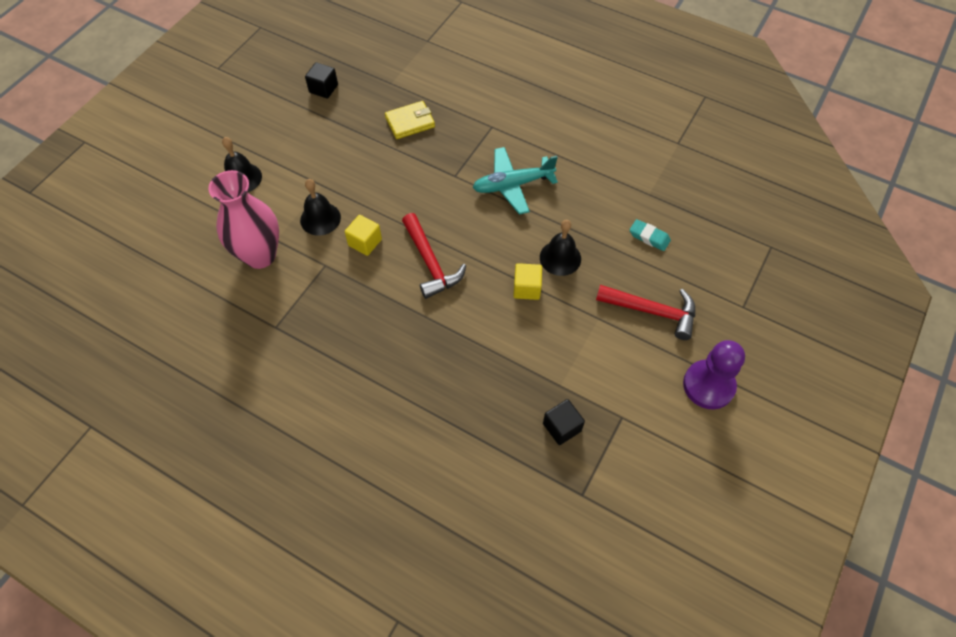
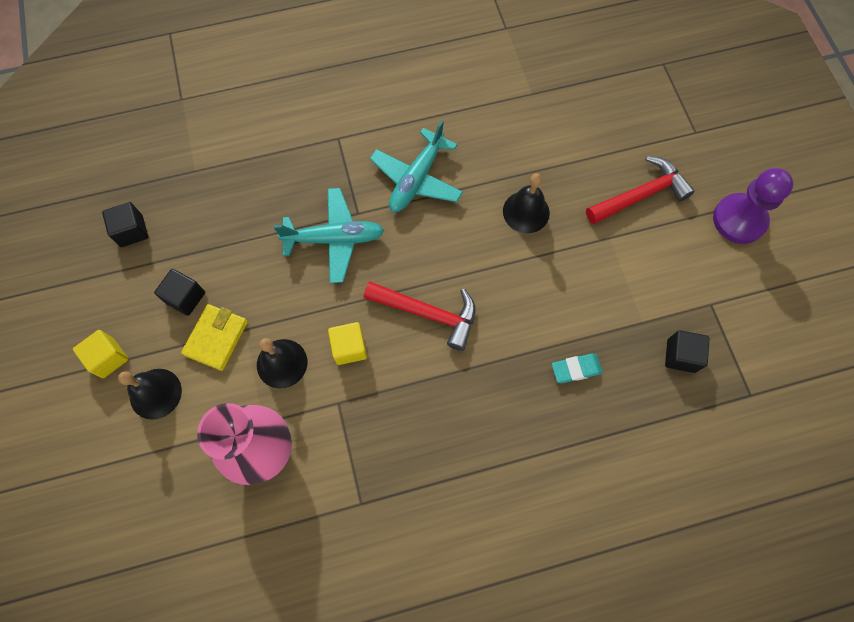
camera: 45 degrees left, 10 degrees up
yellow wallet [385,101,435,139] -> yellow wallet moved to [181,304,248,371]
yellow cube [513,263,542,300] -> yellow cube moved to [73,330,128,378]
turquoise eraser [630,219,671,251] -> turquoise eraser moved to [552,354,603,383]
none -> black cube [154,269,205,316]
none -> turquoise plane [274,188,384,283]

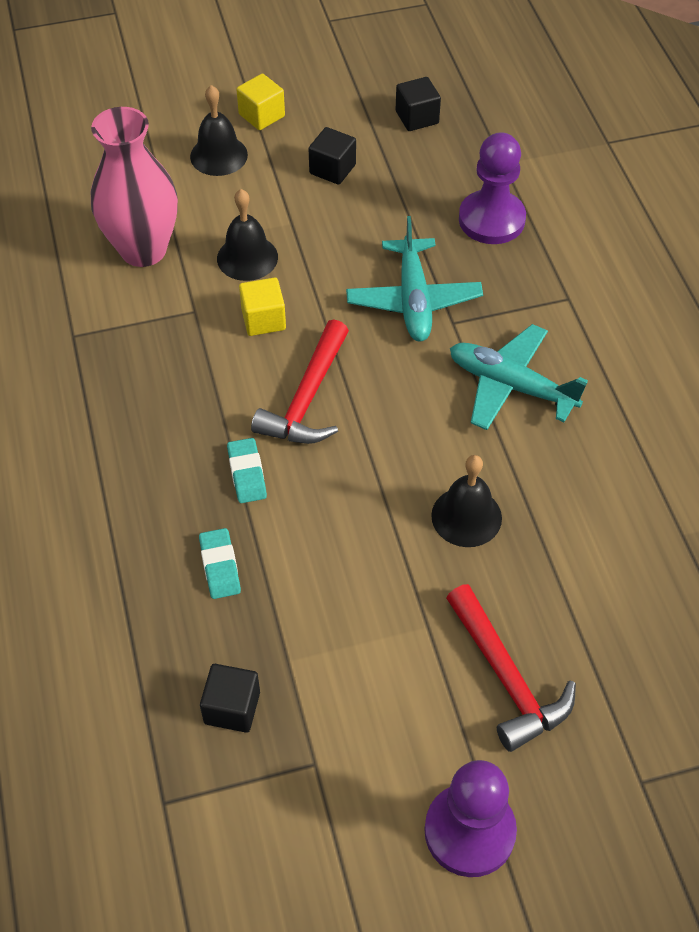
camera: 90 degrees right, 15 degrees down
yellow wallet [181,304,248,371] -> none
none -> turquoise eraser [227,438,267,503]
none -> purple pawn [459,132,526,244]

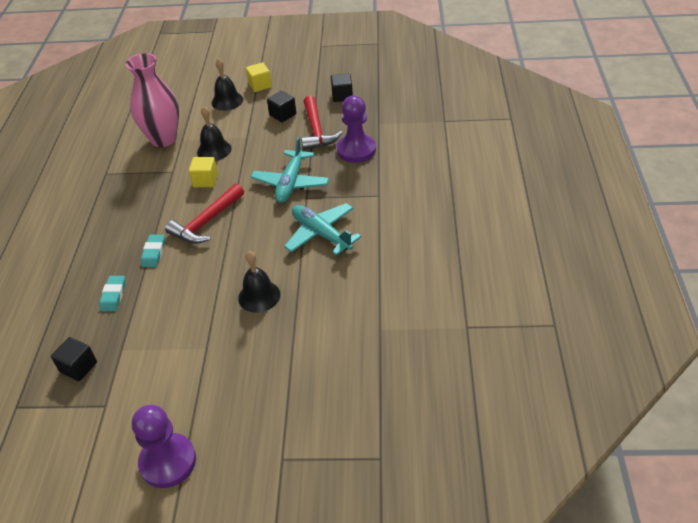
camera: 20 degrees right, 10 degrees down
red hammer [446,584,576,752] -> red hammer moved to [301,96,343,150]

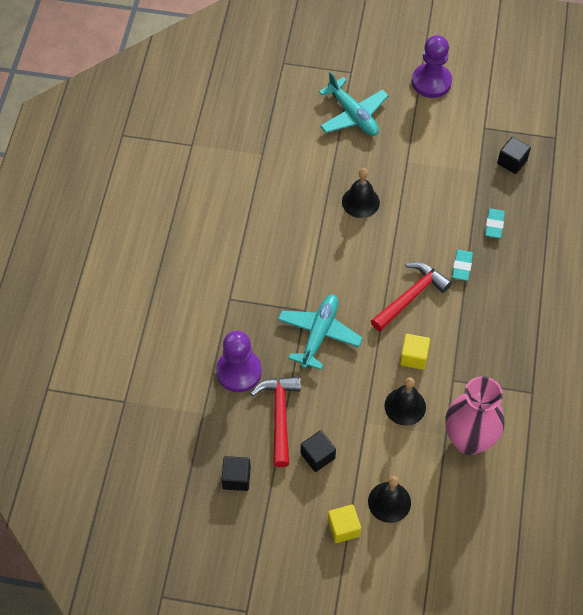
camera: 175 degrees left, 15 degrees up
turquoise plane [284,203,361,256] -> turquoise plane moved to [319,71,389,136]

